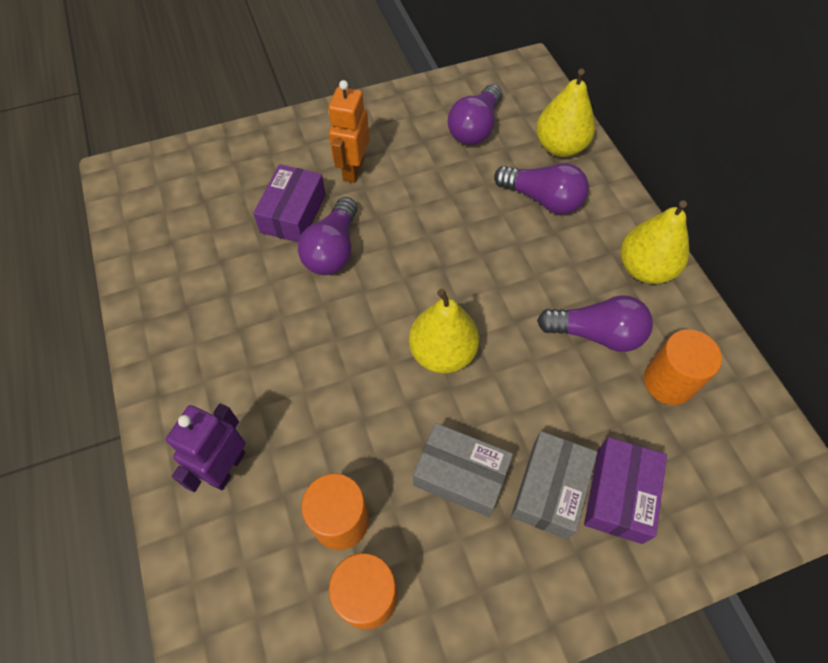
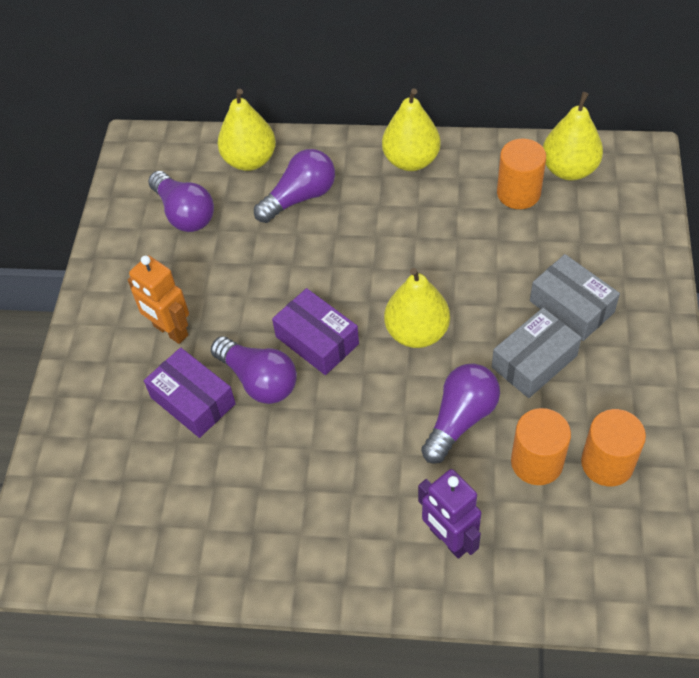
camera: 60 degrees left, 5 degrees down
purple light bulb [537,295,653,352] -> purple light bulb moved to [421,363,500,464]
purple box [584,437,667,544] -> purple box moved to [272,288,359,375]
none -> yellow pear [543,92,603,181]

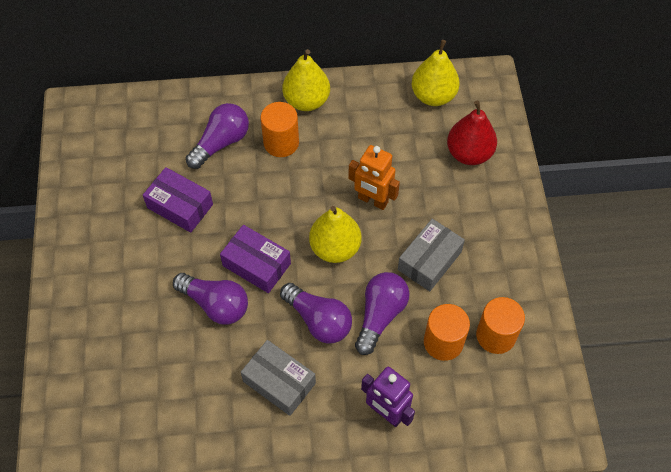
camera: 15 degrees left, 5 degrees up
orange robot [128,255,189,344] -> orange robot moved to [348,145,400,210]
purple box [144,347,236,438] -> purple box moved to [143,167,213,233]
purple light bulb [148,171,214,232] -> purple light bulb moved to [280,283,352,344]
yellow pear [217,89,276,171] -> none
orange cylinder [497,138,546,209] -> orange cylinder moved to [261,102,299,157]
grey box [530,254,620,341] -> grey box moved to [241,340,316,416]
none -> red pear [447,100,497,165]

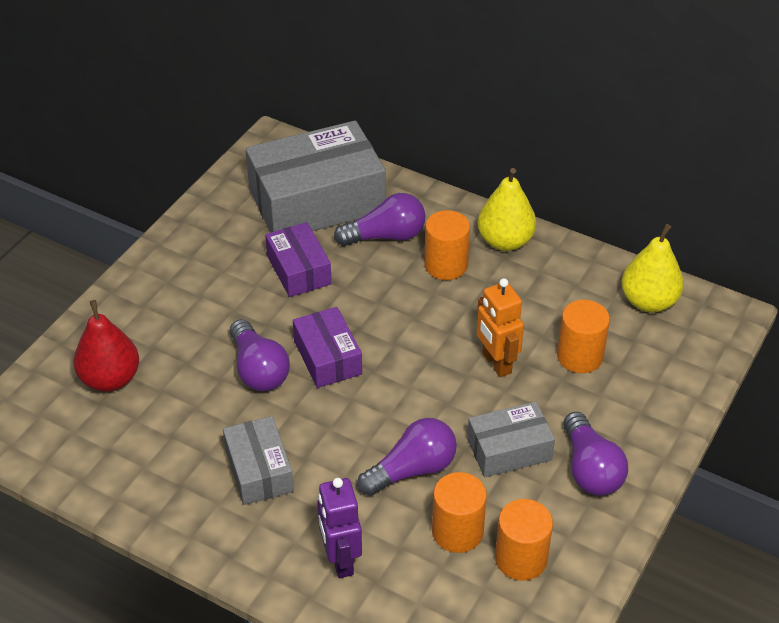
camera: 35 degrees right, 15 degrees down
purple light bulb [280,283,352,344] -> purple light bulb moved to [563,412,628,496]
yellow pear [309,206,361,263] -> none
red pear [447,100,497,165] -> red pear moved to [73,300,139,392]
none -> grey box [245,120,386,233]
none -> orange cylinder [557,300,610,373]

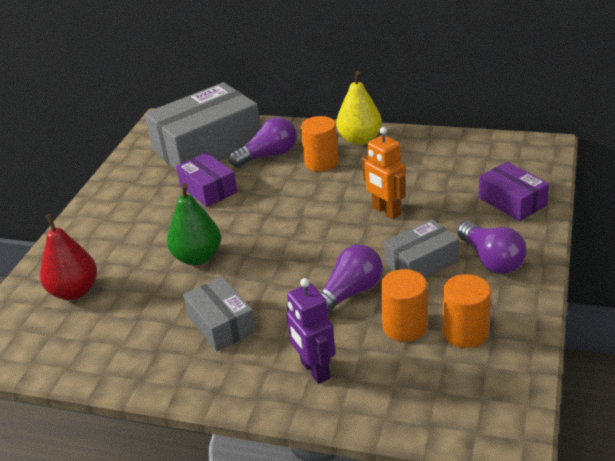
camera: 10 degrees left, 10 degrees down
purple light bulb [230,319,290,391] -> green pear [167,183,221,265]
purple box [293,307,362,388] -> purple box moved to [479,162,549,221]
orange cylinder [557,300,610,373] -> none
yellow pear [621,224,684,313] -> none

